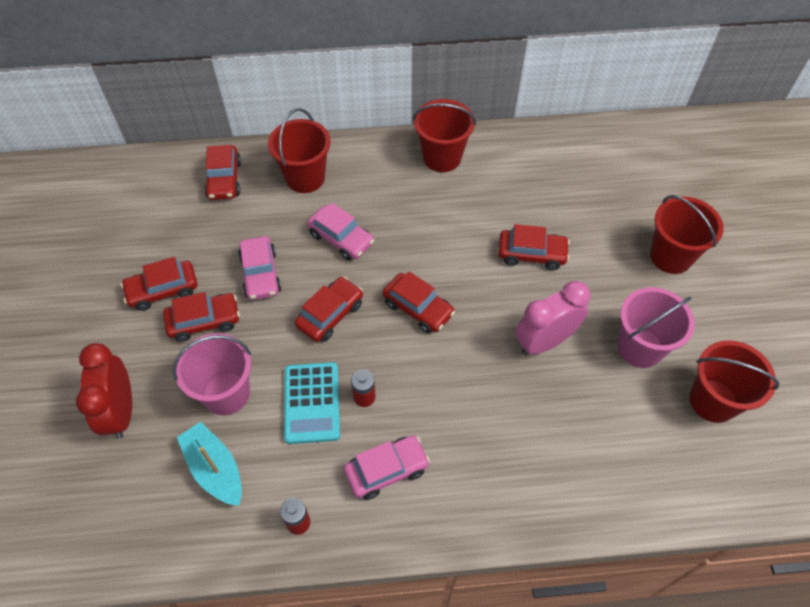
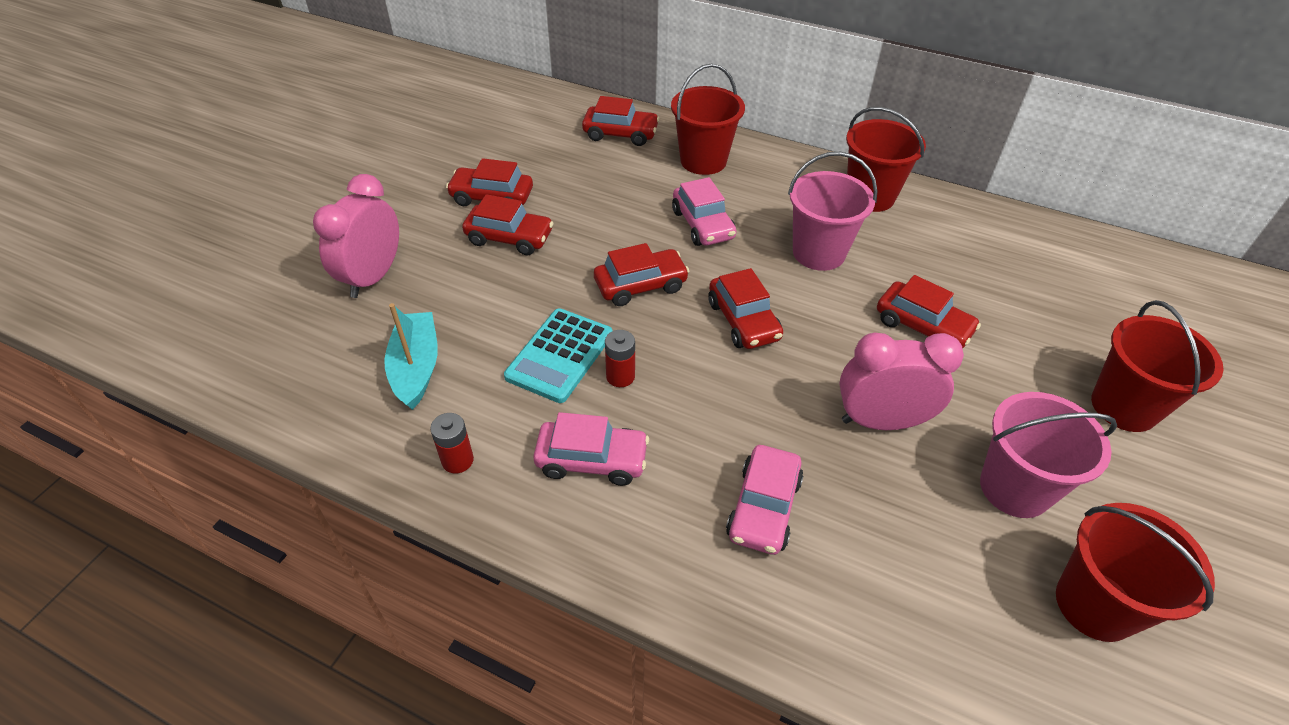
camera: 30 degrees right, 10 degrees down
red clock [76,343,132,439] -> pink clock [313,174,399,298]
pink bucket [173,333,251,415] -> pink bucket moved to [788,152,877,271]
red car [204,145,241,200] -> red car turned 105 degrees counterclockwise [582,96,660,146]
pink car [238,236,282,300] -> pink car moved to [726,445,803,555]

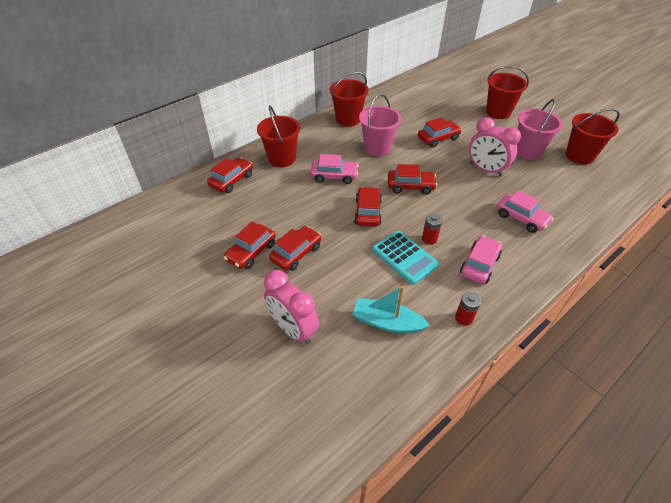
camera: 65 degrees left, 0 degrees up
pink clock [839,332,964,430] -> pink clock turned 75 degrees counterclockwise [469,117,521,177]

